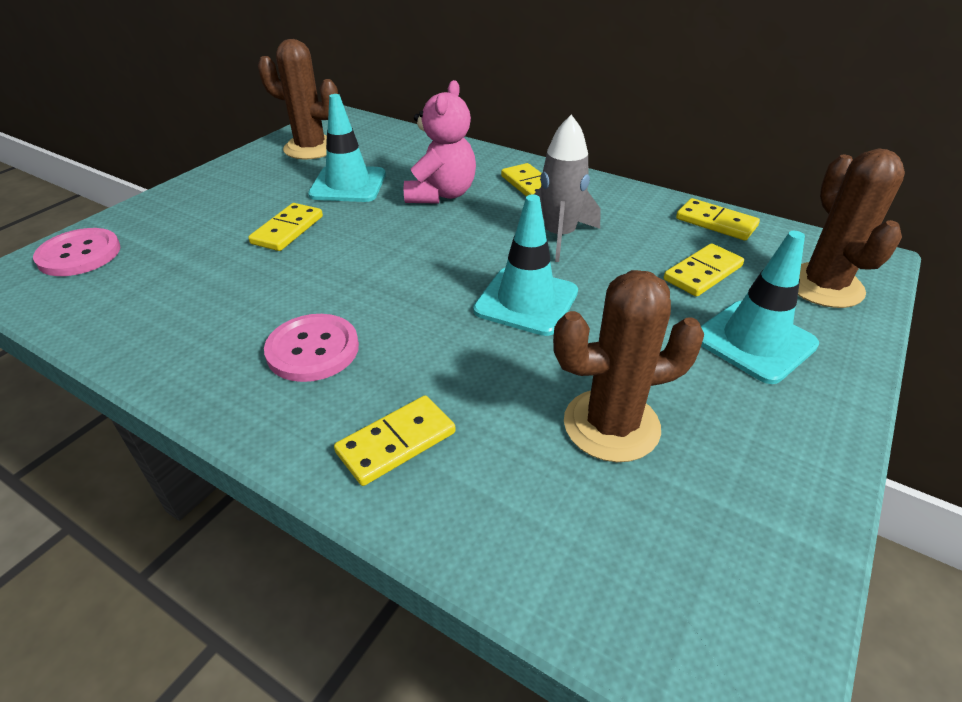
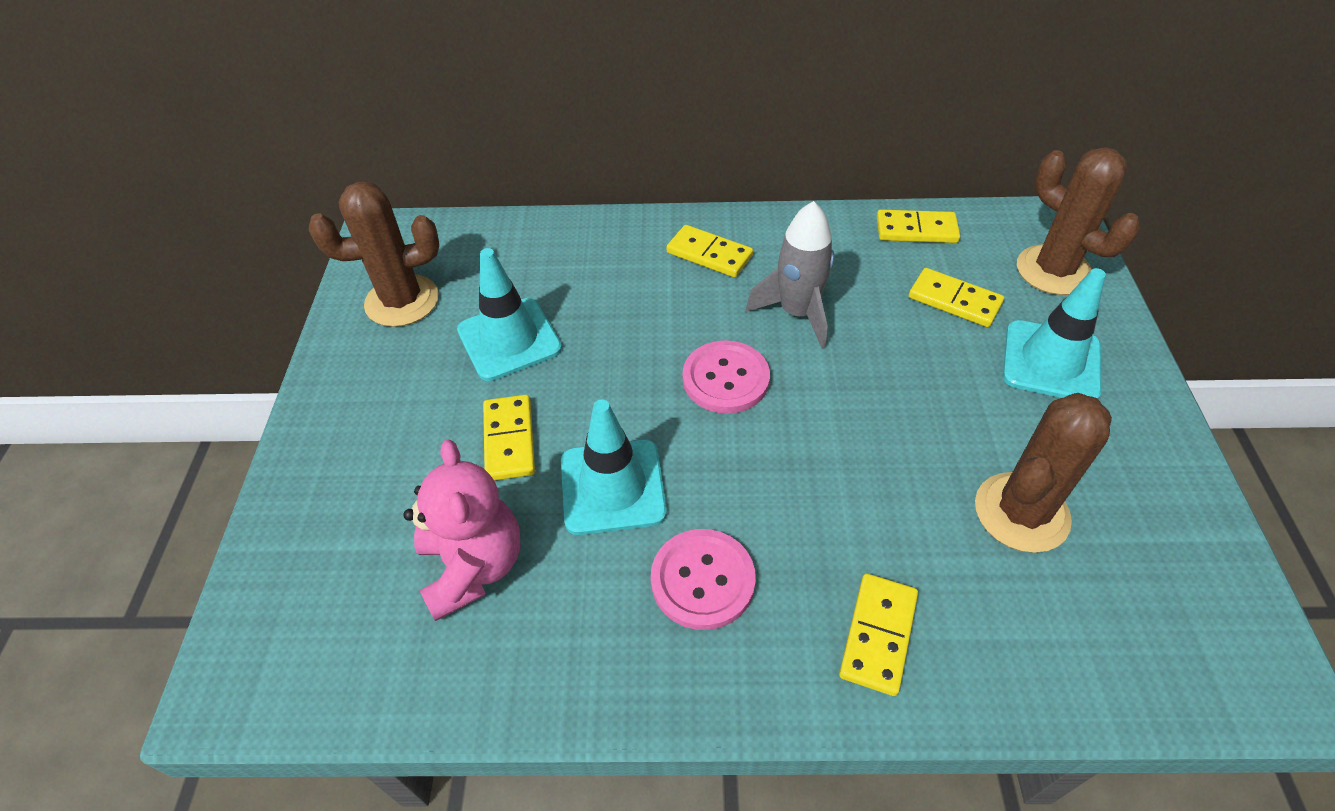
camera: 30 degrees left, 10 degrees up
pink button [33,228,121,276] -> pink button moved to [682,340,770,414]
pink teddy bear [404,80,476,203] -> pink teddy bear moved to [403,440,521,621]
turquoise traffic cone [473,194,578,336] -> turquoise traffic cone moved to [561,400,667,535]
yellow domino [664,243,744,297] -> yellow domino turned 75 degrees counterclockwise [909,268,1004,327]

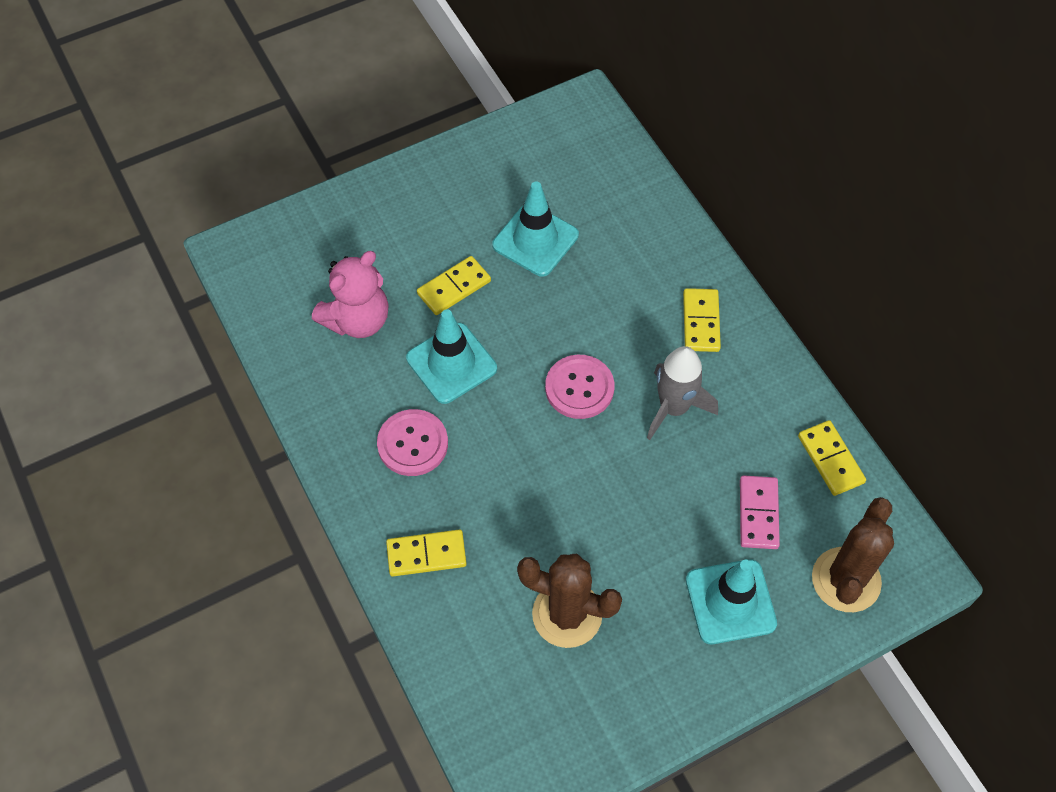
camera: 60 degrees right, 10 degrees up
brown cactus [309,182,439,327] -> none
yellow domino [909,268,1004,327] -> pink domino [740,475,780,549]

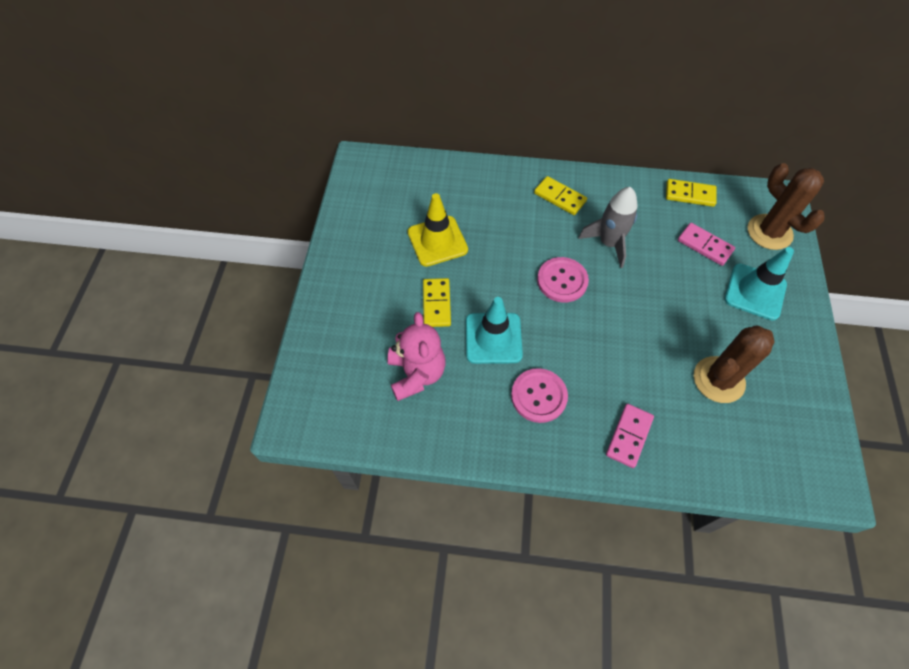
camera: 55 degrees left, 0 degrees up
yellow domino [386,530,467,576] -> pink domino [606,404,654,468]
turquoise traffic cone [492,182,579,277] -> yellow traffic cone [408,193,468,267]

